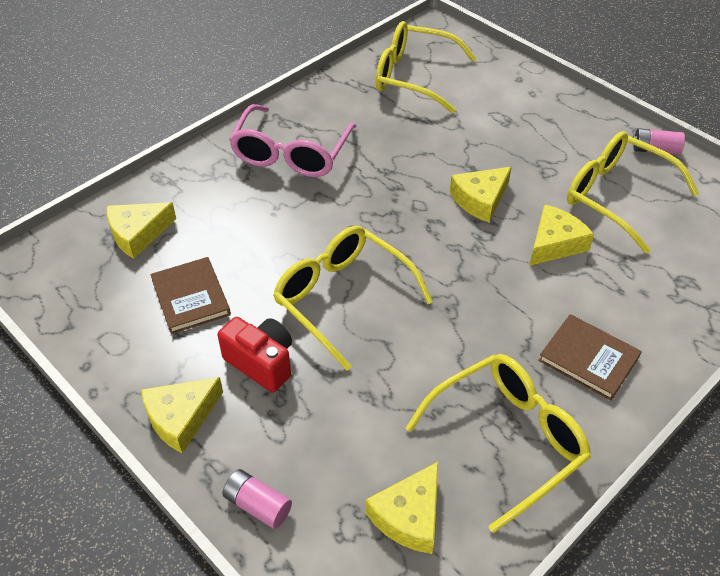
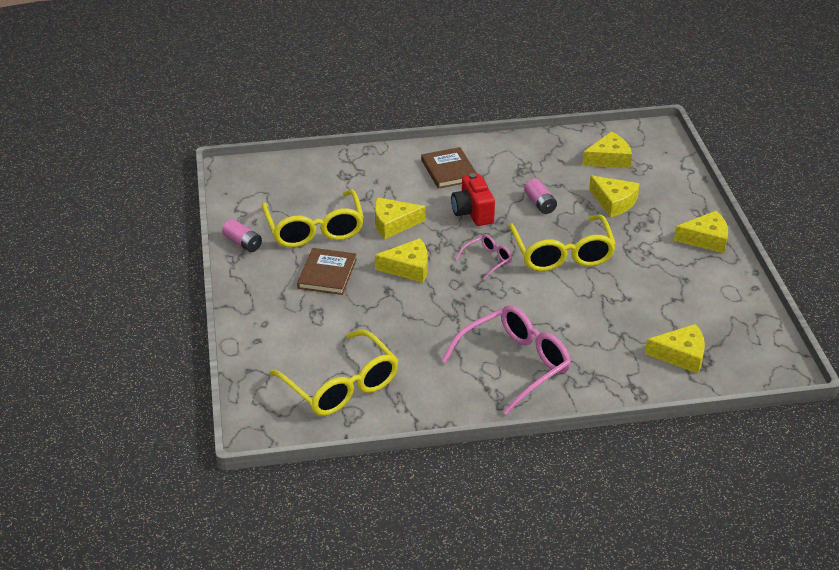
camera: 145 degrees left, 10 degrees down
brown book [150,257,231,334] -> brown book moved to [297,248,357,295]
red camera [218,317,292,393] -> red camera moved to [451,173,495,226]
pink battery [223,469,292,529] -> pink battery moved to [524,179,557,214]
yellow glasses [405,354,591,533] -> none
none -> pink glasses [456,235,512,280]
none -> yellow cheese [589,175,640,217]

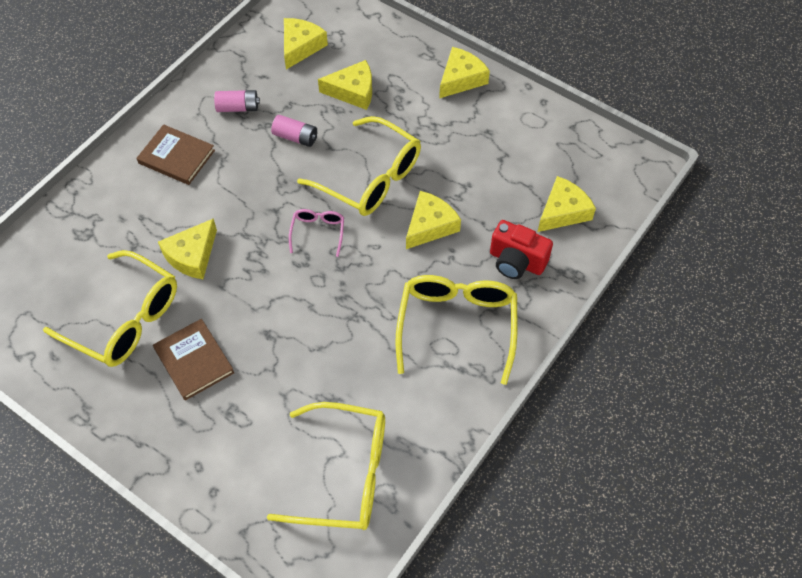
camera: 45 degrees left, 20 degrees up
pink battery [222,219,262,252] -> pink battery moved to [214,90,260,112]
yellow cheese [375,238,428,283] -> yellow cheese moved to [406,191,461,249]
pink glasses [441,305,571,415] -> yellow glasses [395,275,517,385]
red camera [451,173,495,226] -> red camera moved to [490,220,553,279]

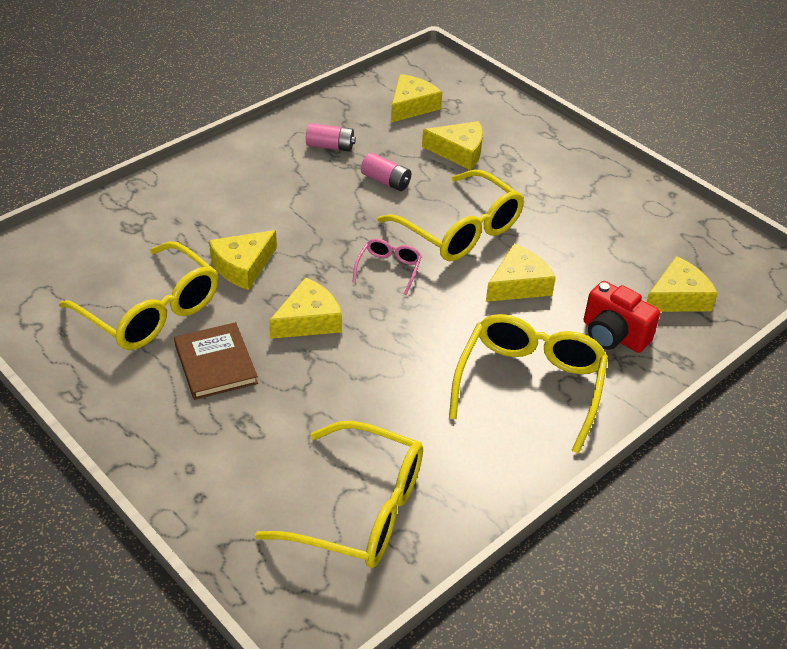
camera: 10 degrees right, 15 degrees down
brown book [137,124,215,185] -> none
yellow cheese [439,47,490,98] -> yellow cheese moved to [269,277,342,339]

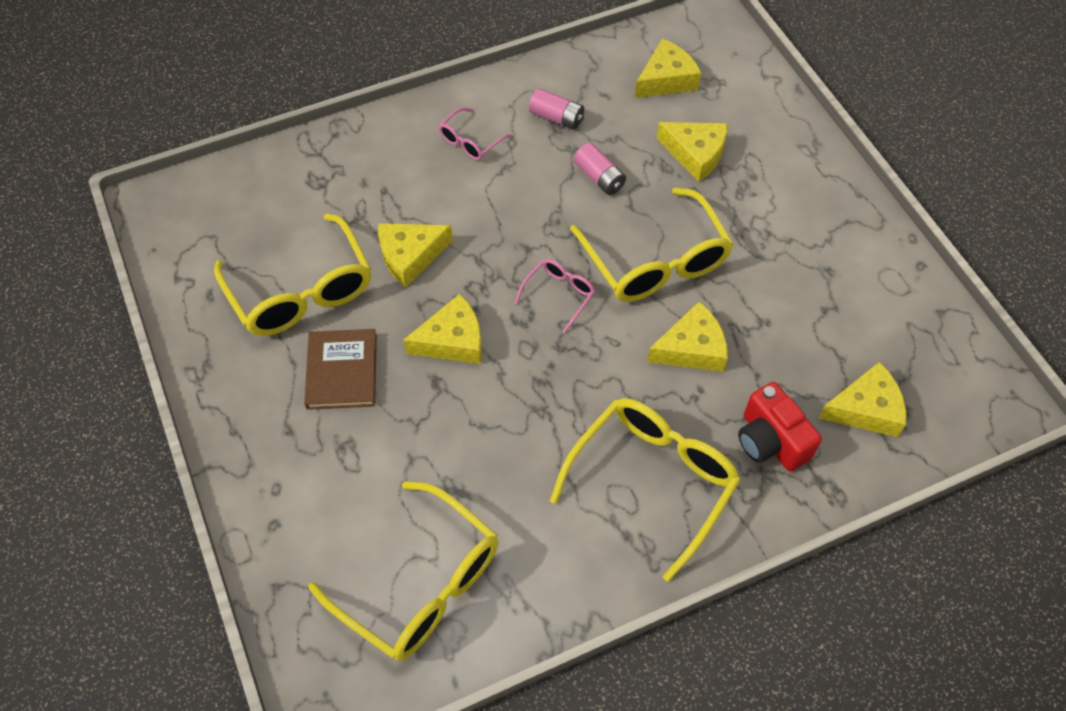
camera: 20 degrees right, 15 degrees up
none -> pink glasses [439,107,512,160]

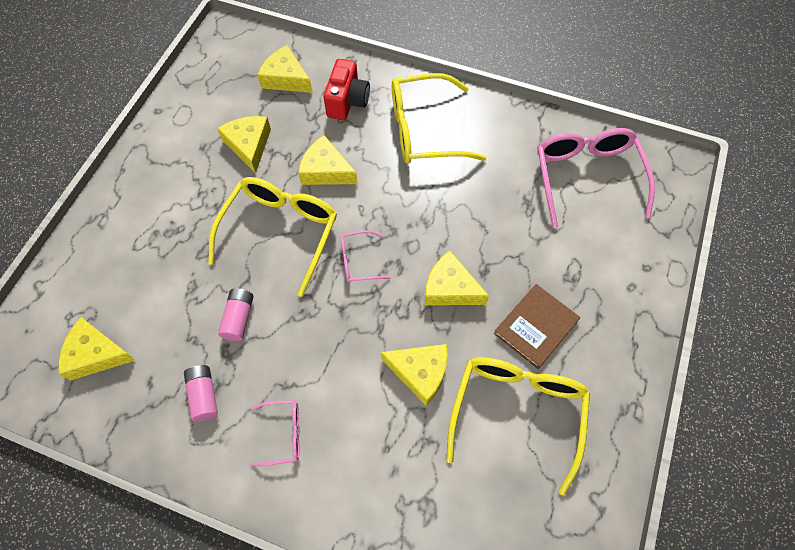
camera: 135 degrees left, 5 degrees up
yellow glasses [308,481,498,661] -> pink glasses [537,128,655,228]
yellow cheese [657,122,727,182] -> yellow cheese moved to [217,116,271,173]

